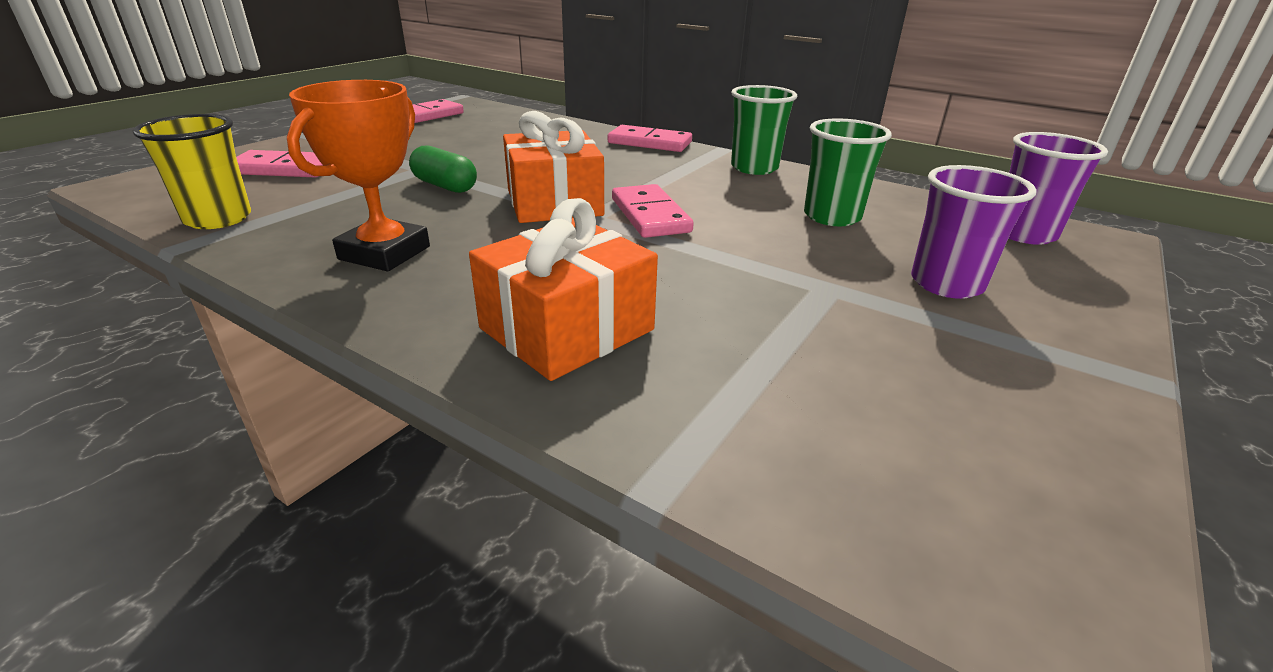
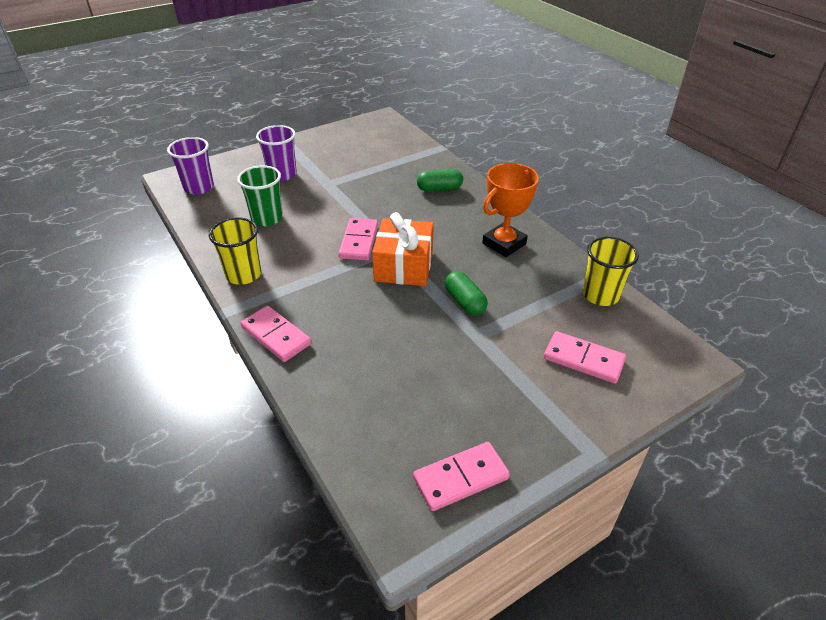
camera: 155 degrees left, 10 degrees up
orange gift [469,198,658,381] -> green capsule [417,169,463,191]
green cup [731,85,797,175] -> yellow cup [209,217,261,285]

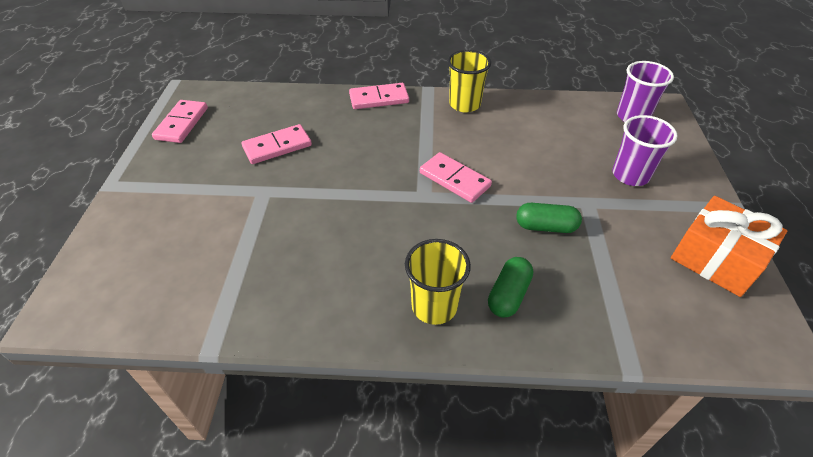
camera: 125 degrees right, 5 degrees up
green cup [237,165,283,226] -> none
orange gift [372,212,434,286] -> orange gift moved to [671,196,787,297]
green capsule [445,271,488,316] -> green capsule moved to [516,203,582,233]
orange trophy [482,163,539,257] -> none
pink domino [544,331,626,384] -> pink domino moved to [242,124,312,164]
yellow cup [583,236,639,306] -> yellow cup moved to [405,239,471,325]

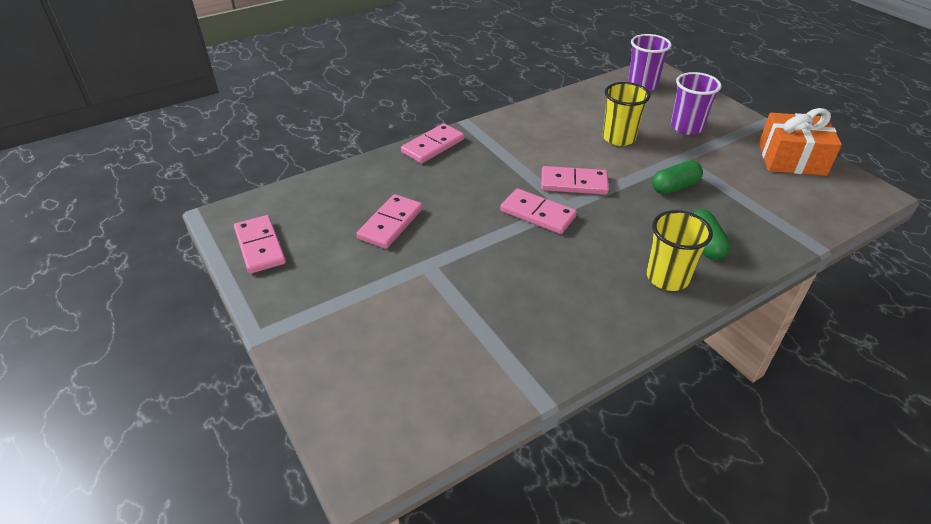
camera: 35 degrees left, 5 degrees down
yellow cup [447,50,491,112] -> yellow cup moved to [603,82,650,146]
none -> pink domino [500,189,577,234]

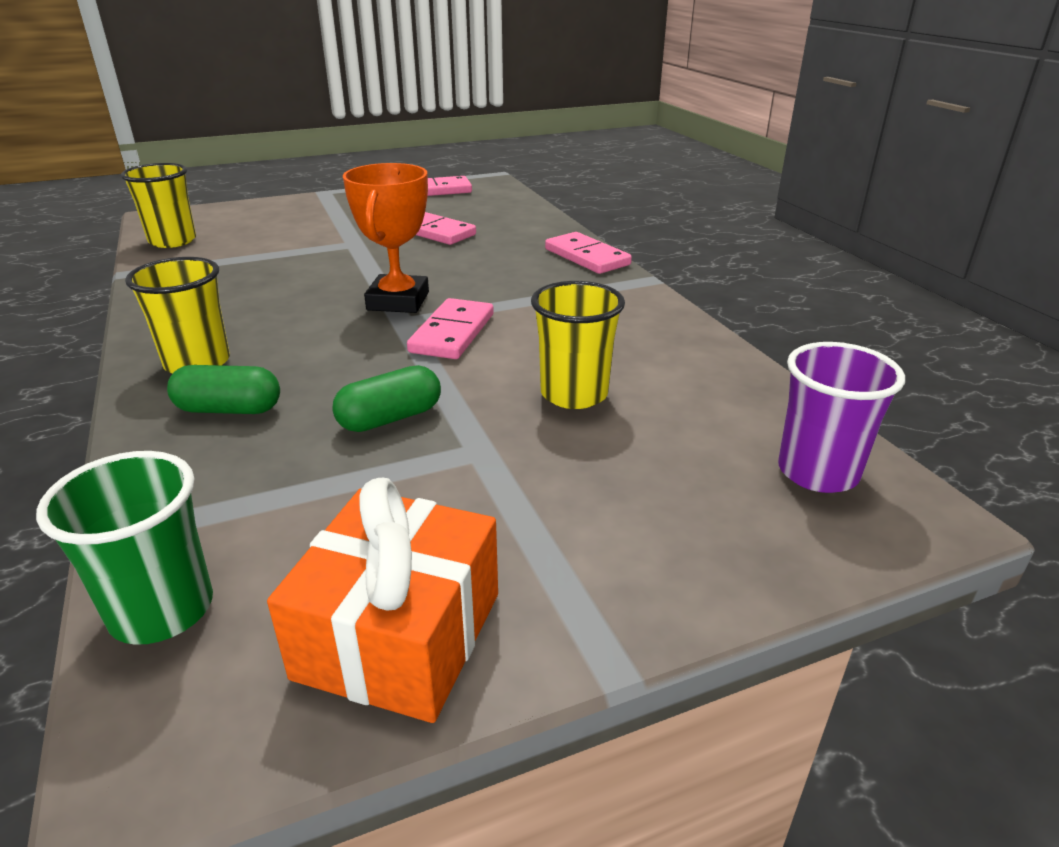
camera: 100 degrees right, 10 degrees down
pink domino [500,189,577,234] -> orange trophy [343,163,429,313]
green capsule [652,160,703,195] -> green capsule turned 75 degrees clockwise [332,365,441,432]
purple cup [671,72,721,135] -> none
none -> green cup [36,451,213,645]
none -> yellow cup [121,163,196,248]

